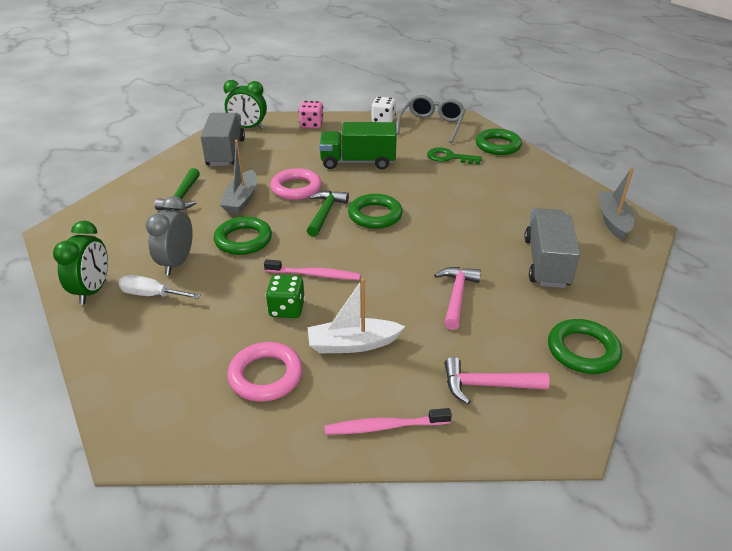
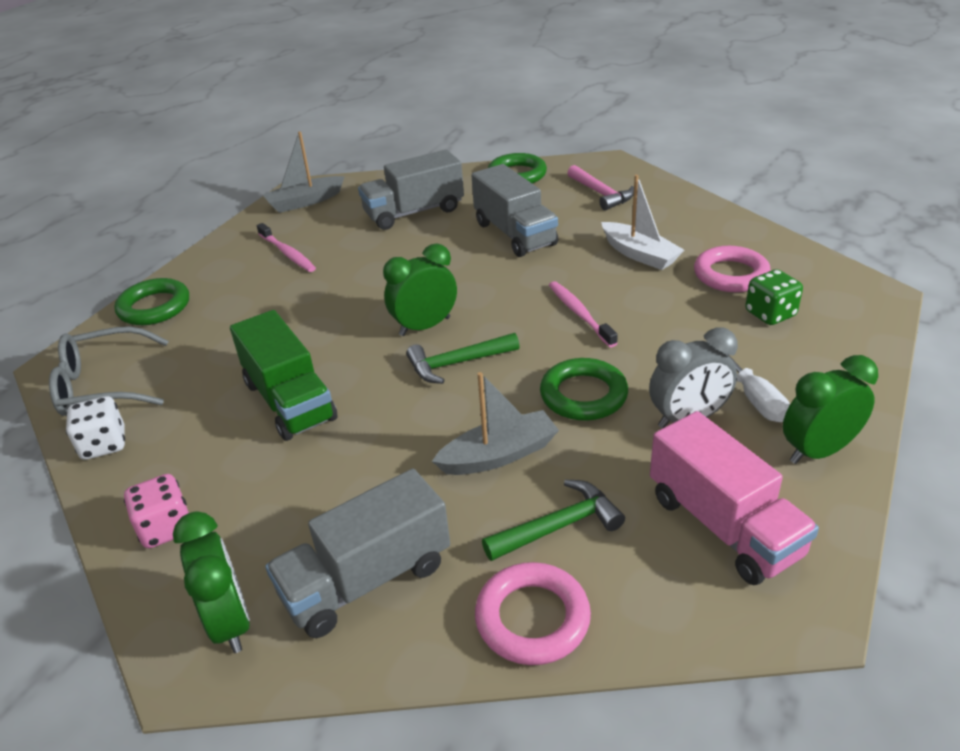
camera: 120 degrees left, 0 degrees up
green dice [266,275,305,318] -> green dice moved to [745,269,803,325]
pink ring [270,168,322,200] -> pink ring moved to [475,562,591,665]
pink toothbrush [325,408,452,435] -> pink toothbrush moved to [257,223,316,272]
green ring [348,194,403,229] -> green clock [383,244,457,336]
green key [427,147,482,165] -> none
pink hammer [434,267,481,330] -> grey truck [471,164,558,257]
none -> pink truck [650,411,819,585]

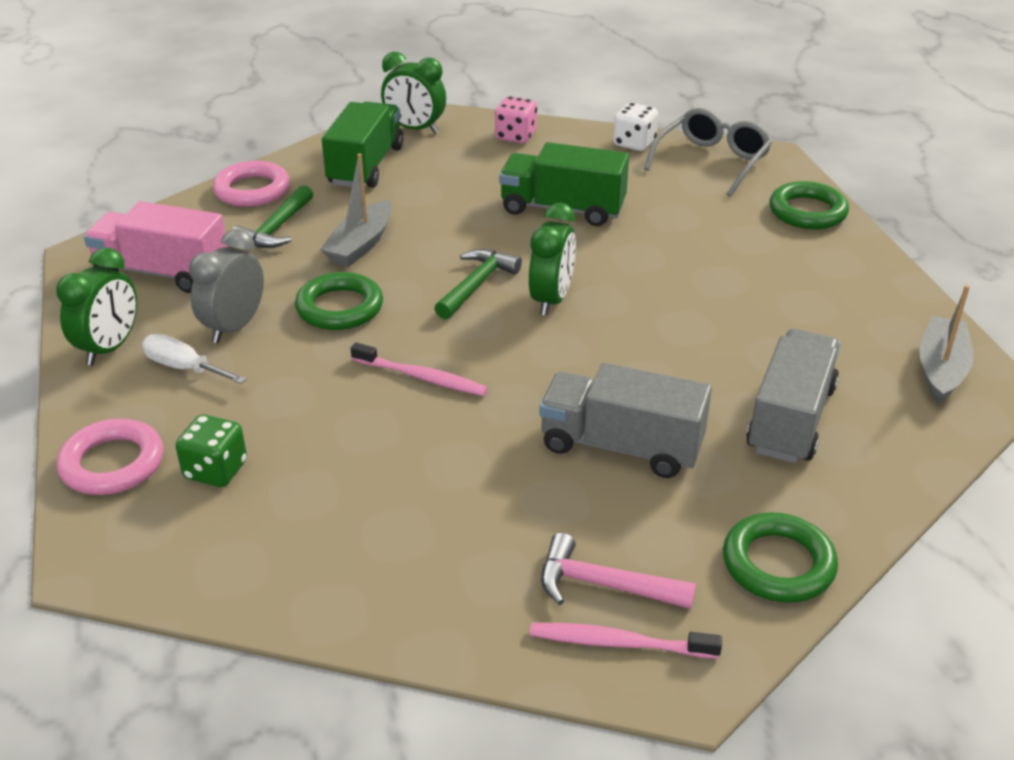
camera: 135 degrees right, 0 degrees up
pink toothbrush [257,223,316,272] -> pink toothbrush moved to [530,623,722,659]
grey truck [265,469,450,638] -> green truck [322,102,403,188]
white boat [601,175,684,270] -> none
pink ring [694,246,771,292] -> pink ring moved to [57,418,164,495]

